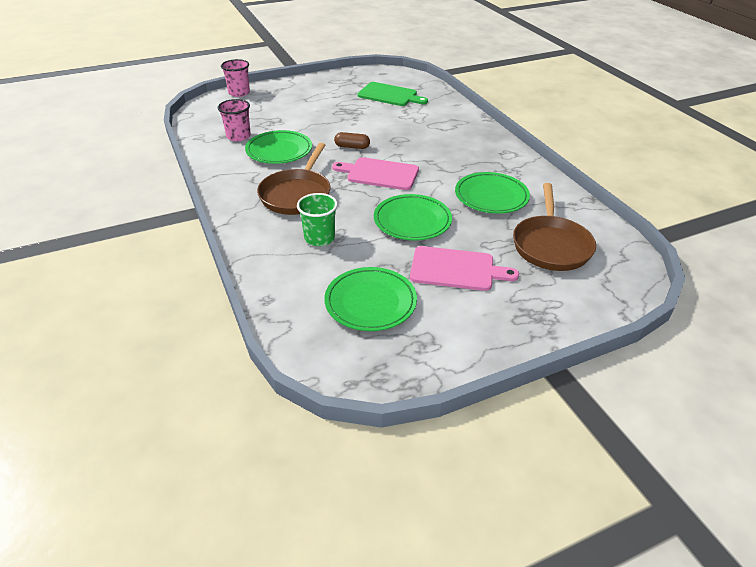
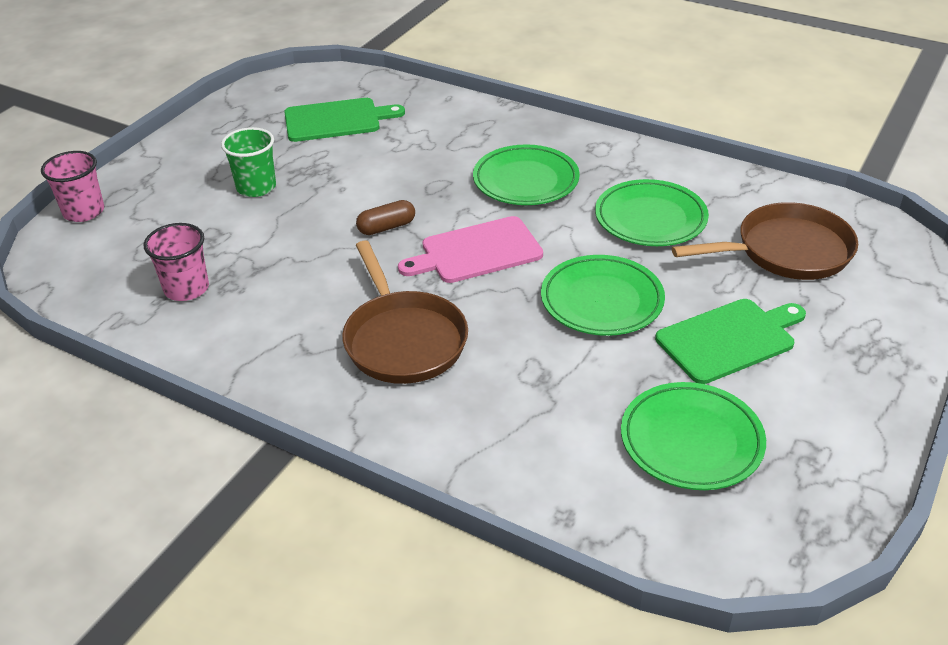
camera: 35 degrees left, 0 degrees up
green plate [245,130,312,164] -> green plate moved to [473,144,580,205]
green cup [297,193,338,246] -> green cup moved to [221,127,276,197]
pink cutting board [410,246,519,291] -> green cutting board [655,299,806,384]
brown pan [513,183,596,271] -> brown pan turned 75 degrees counterclockwise [672,202,858,280]

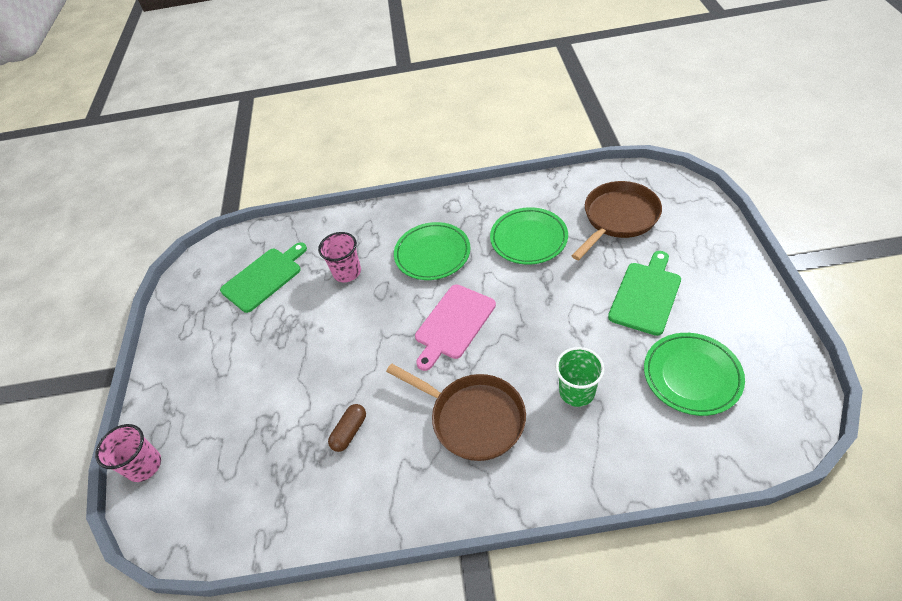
camera: 30 degrees left, 10 degrees up
pink cup [143,223,209,301] -> pink cup moved to [318,232,361,282]
green cup [221,127,276,197] -> green cup moved to [555,347,605,407]
brown capsule [356,200,415,235] -> brown capsule moved to [328,404,366,452]
green plate [541,255,665,336] -> none

